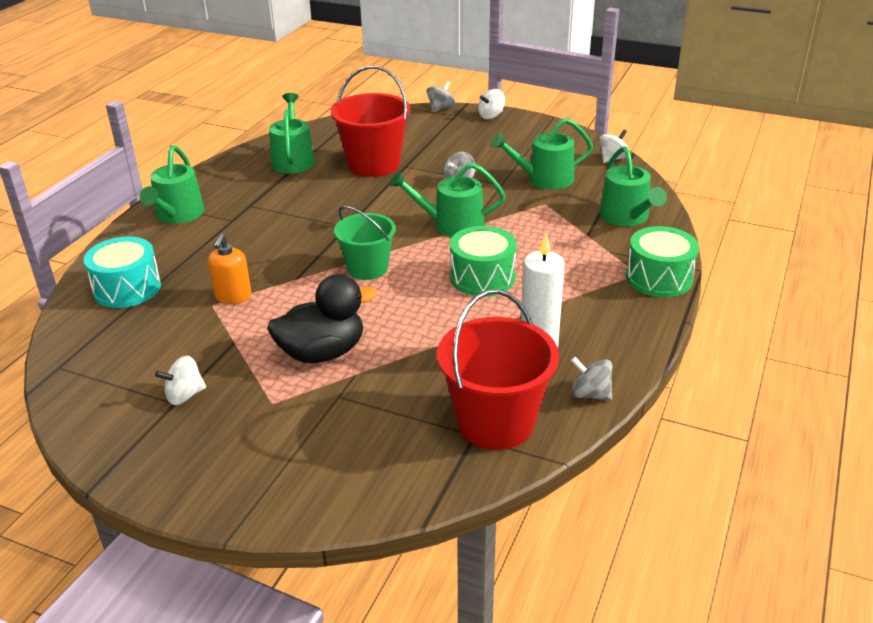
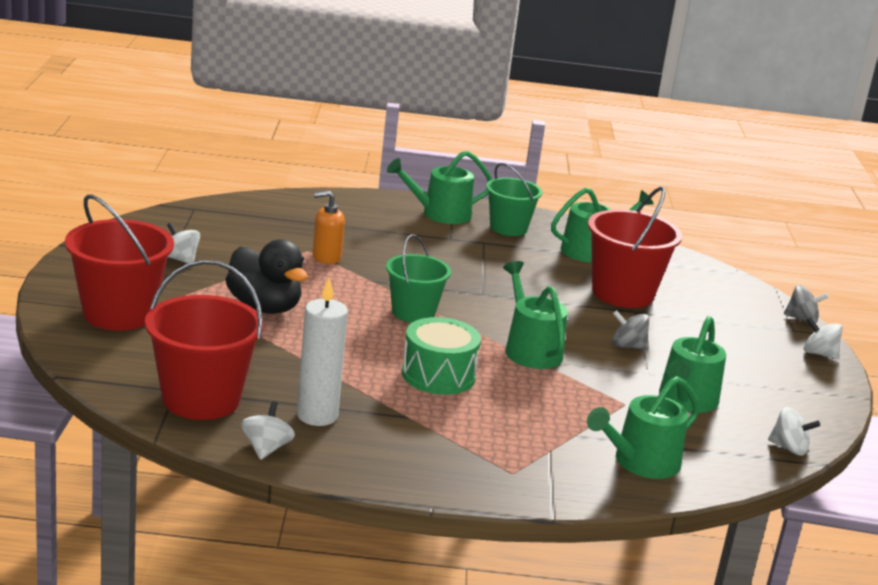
camera: 65 degrees right, 10 degrees down
turquoise drum [84,237,161,308] -> none
green watering can [491,118,593,190] -> green watering can turned 120 degrees counterclockwise [659,316,726,413]
grey spinning top [571,357,612,400] -> white spinning top [241,401,295,460]
green drum [626,226,699,297] -> none
none -> red bucket [65,194,174,331]
none -> green bucket [486,163,542,236]

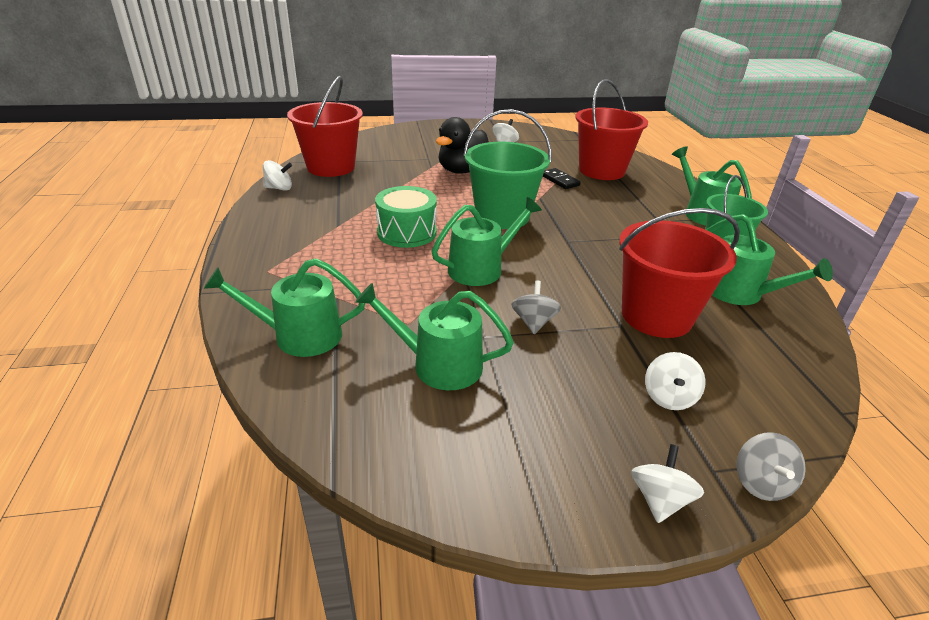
camera: 80 degrees right, 10 degrees up
red bucket [65,194,174,331] -> red bucket moved to [575,79,648,180]
white candle [297,277,348,426] -> none
orange soap dispenser [313,191,345,264] -> black domino [543,168,581,189]
green bucket [386,234,451,323] -> green bucket [463,109,552,229], size x1.53
green watering can [587,376,700,479] -> green watering can turned 45 degrees counterclockwise [203,258,365,357]
white spinning top [768,407,820,456] -> white spinning top moved to [645,352,706,410]

